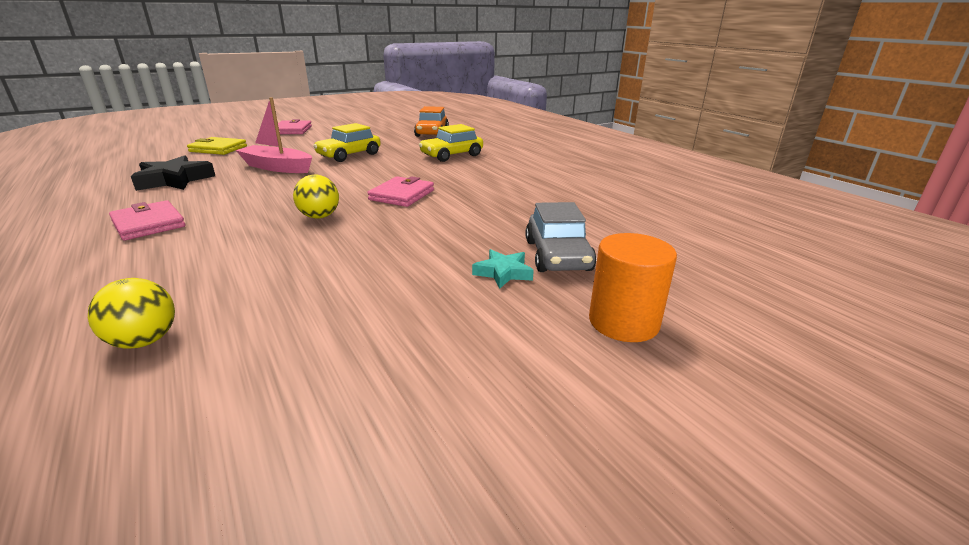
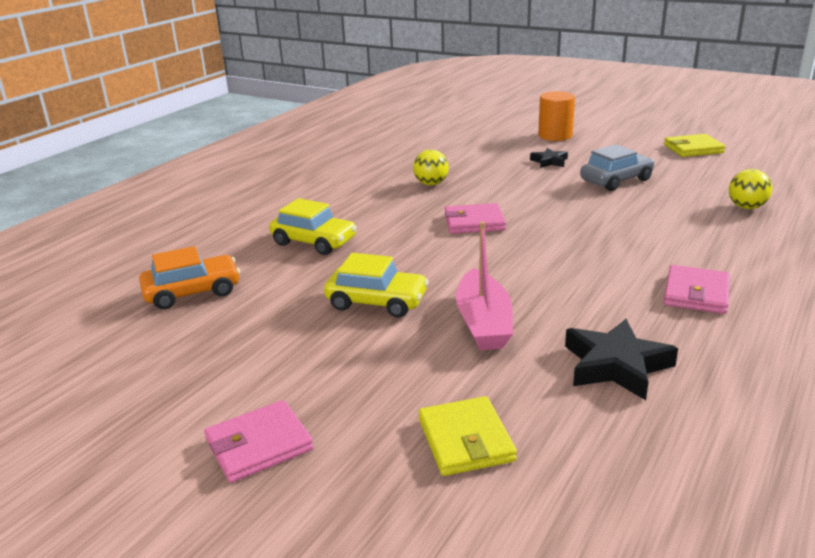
camera: 115 degrees left, 0 degrees up
yellow ball [293,175,339,219] -> yellow ball moved to [413,150,449,185]
turquoise star [472,249,534,289] -> black star [530,148,568,168]
grey car [525,202,596,272] -> grey car moved to [580,144,654,191]
none -> yellow wallet [664,134,726,157]

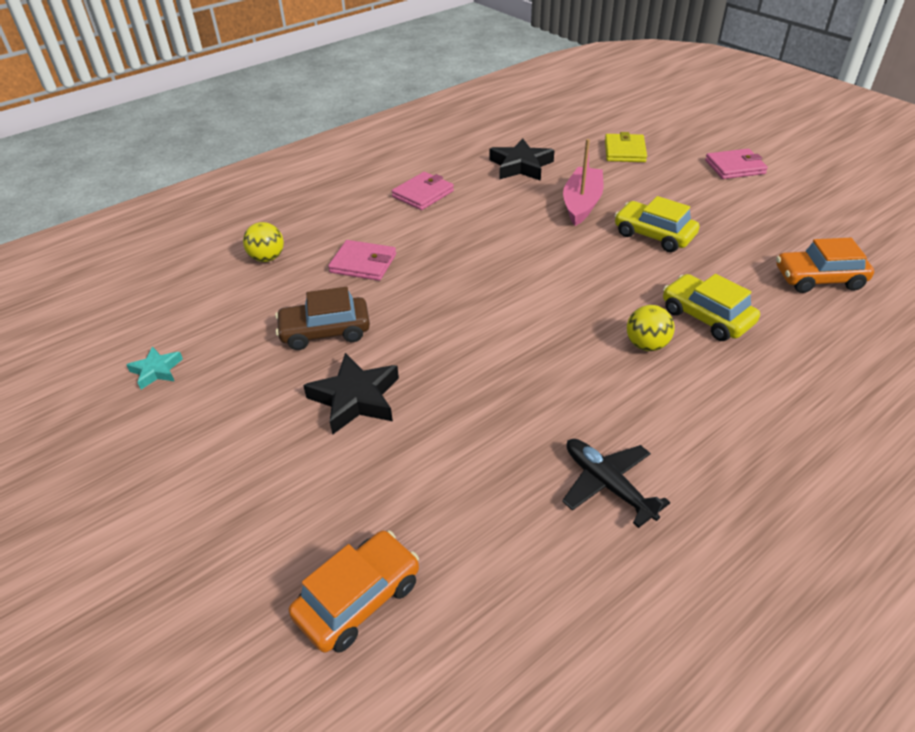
camera: 160 degrees left, 15 degrees up
yellow ball [413,150,449,185] -> yellow ball moved to [627,305,675,351]
pink wallet [445,203,506,234] -> pink wallet moved to [328,240,396,281]
black star [530,148,568,168] -> black star [303,353,399,435], size x1.74
orange cylinder [538,91,575,141] -> none
grey car [580,144,654,191] -> brown car [275,287,370,350]
yellow wallet [664,134,726,157] -> turquoise star [126,346,183,390]
none -> orange car [289,531,419,653]
none -> black plane [562,439,670,528]

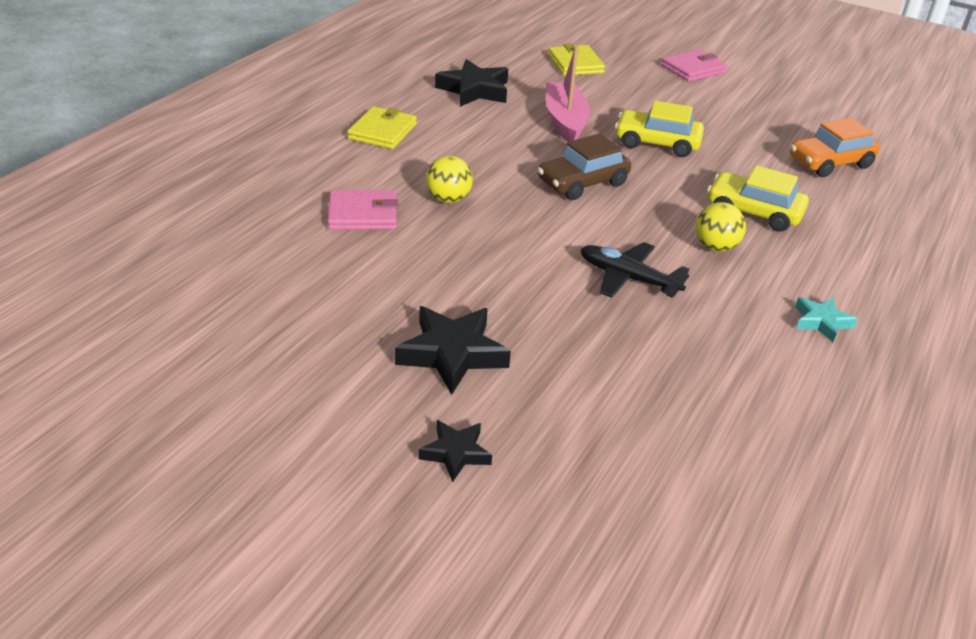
camera: 25 degrees left, 5 degrees down
turquoise star [126,346,183,390] -> turquoise star moved to [795,297,857,342]
yellow ball [243,222,284,262] -> yellow ball moved to [426,156,473,203]
brown car [275,287,370,350] -> brown car moved to [538,133,631,200]
orange car [289,531,419,653] -> none
pink wallet [392,172,454,210] -> yellow wallet [347,106,417,149]
black plane [562,439,670,528] -> black plane moved to [580,242,690,298]
none -> black star [418,420,492,482]

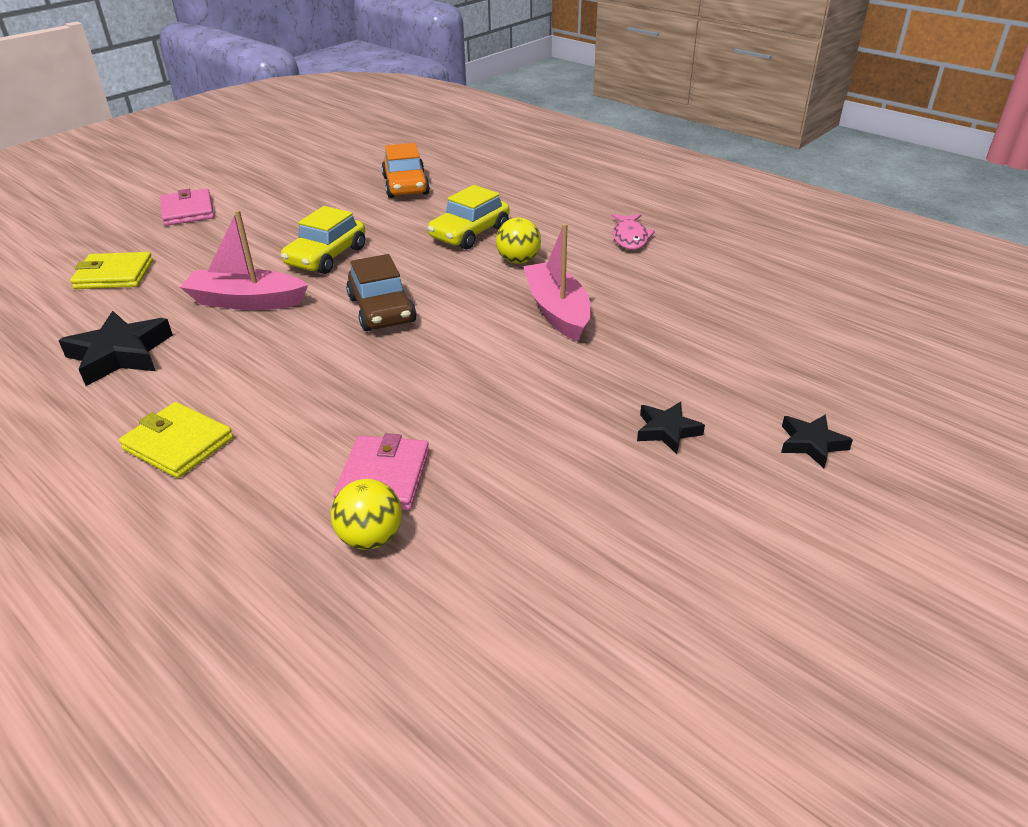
camera: 75 degrees left, 0 degrees up
black star [395,306,511,395] -> black star [637,402,705,454], size x0.57
yellow ball [426,156,473,203] -> yellow ball moved to [331,479,402,550]
black plane [580,242,690,298] -> pink boat [523,223,591,342]
turquoise star [795,297,857,342] -> pink fish [612,214,655,250]

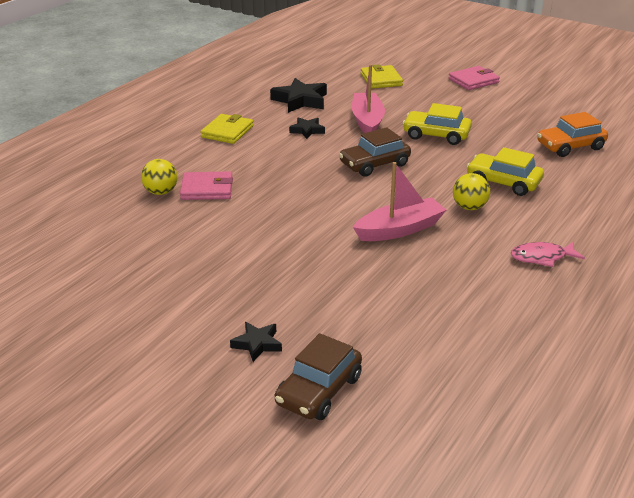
camera: 80 degrees right, 5 degrees down
black star [637,402,705,454] -> black star moved to [289,117,325,139]
none -> brown car [275,333,362,420]

